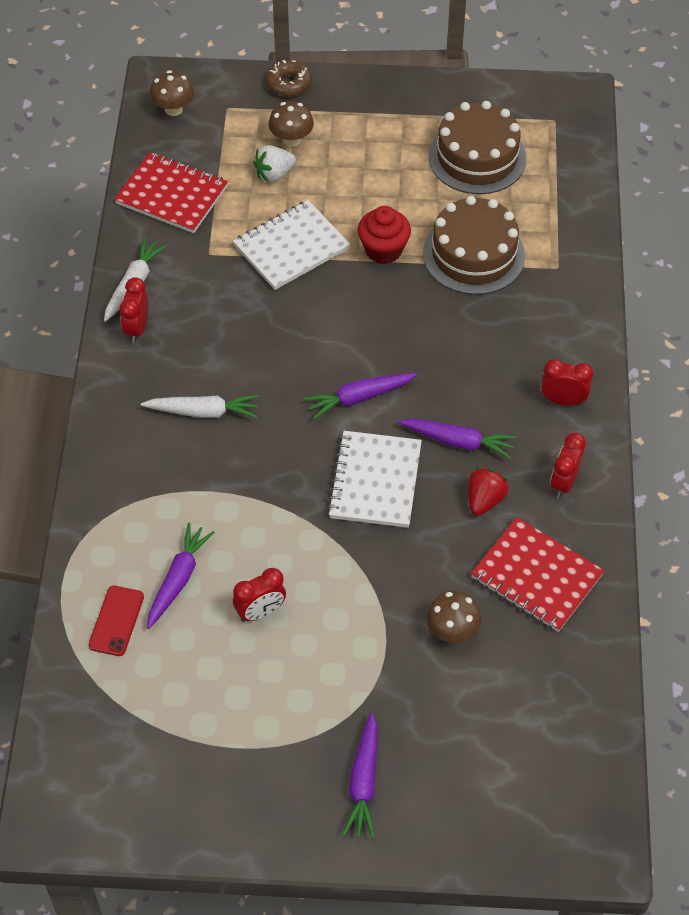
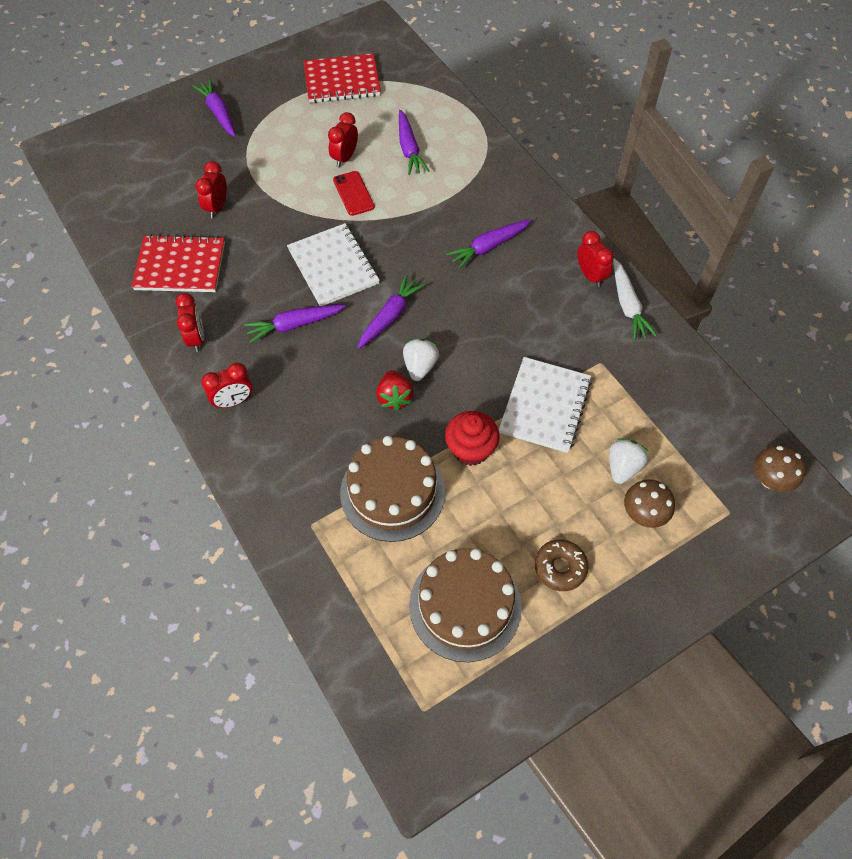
camera: 145 degrees right, 5 degrees up
red phone [89,586,144,656] -> red phone moved to [333,171,375,216]
red notebook [114,152,228,233] -> red notebook moved to [304,53,381,103]
white carrot [141,395,259,418] -> purple carrot [446,219,531,269]
brown donut [266,60,312,97] -> brown donut moved to [535,539,588,591]
brown mushroom [426,591,481,643] -> red clock [196,161,227,218]
red strawberry [468,467,509,516] -> red strawberry moved to [376,370,414,411]
none -> white strawberry [403,339,439,381]

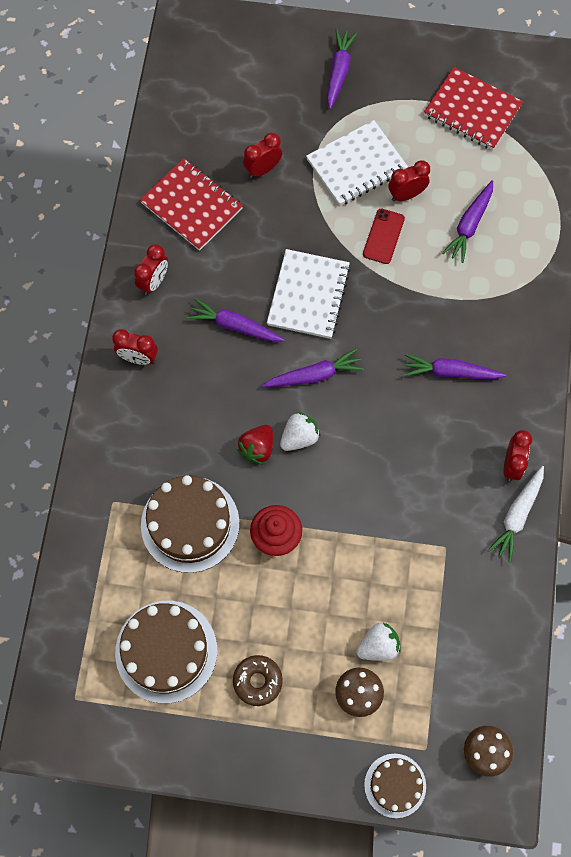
camera: 40 degrees right, 10 degrees up
white notebook [499,357,592,453] -> white notebook moved to [306,120,408,206]
none -> brown cake [364,754,426,818]

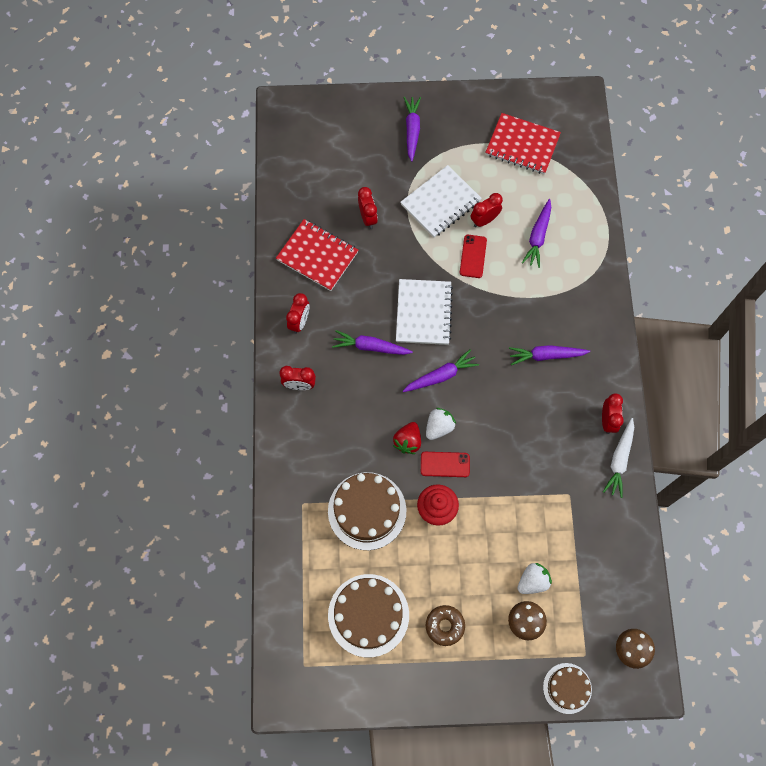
camera: 10 degrees left, 0 degrees up
red clock [243,133,282,178] -> red clock turned 120 degrees clockwise [358,187,378,229]
none -> red phone [421,452,470,477]

